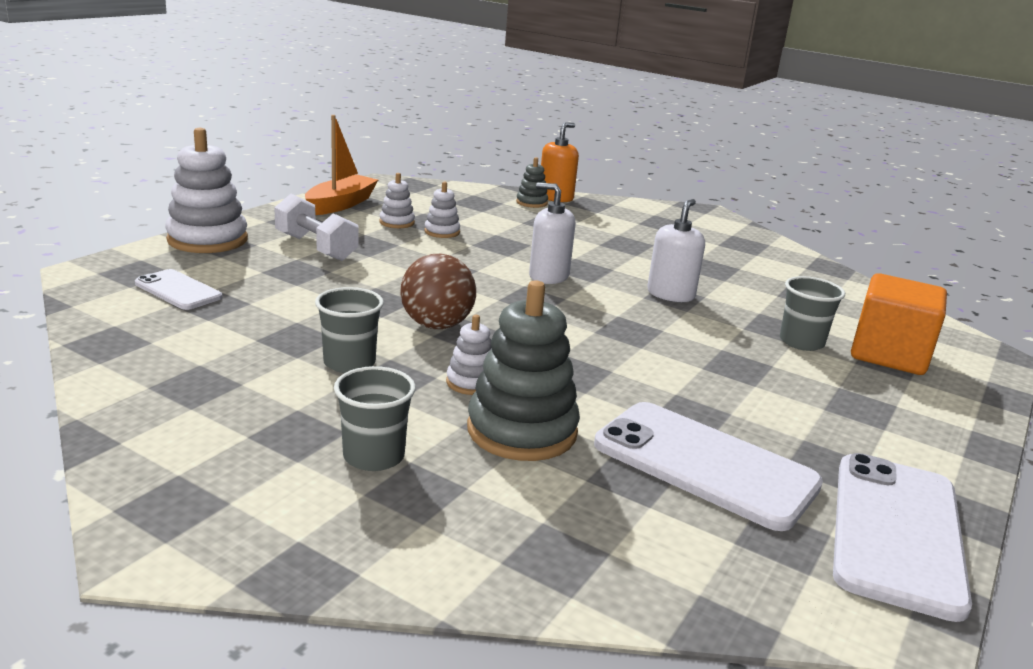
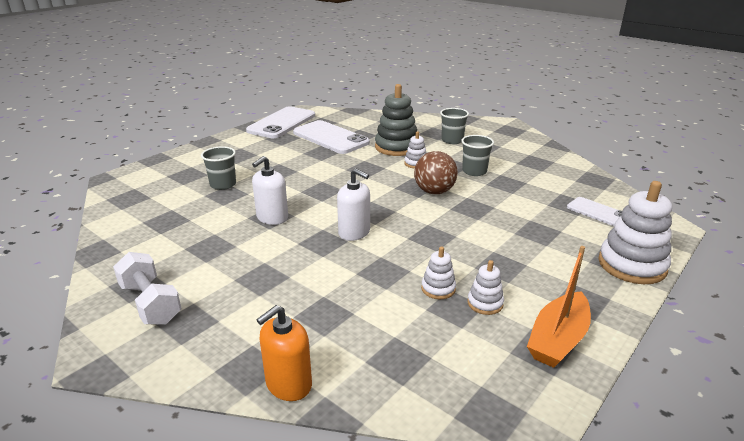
camera: 170 degrees left, 5 degrees up
white dumbbell [274,194,358,261] -> white dumbbell moved to [113,252,182,325]
grey stacking toy [516,157,548,208] -> none
orange cube [851,273,947,375] -> none

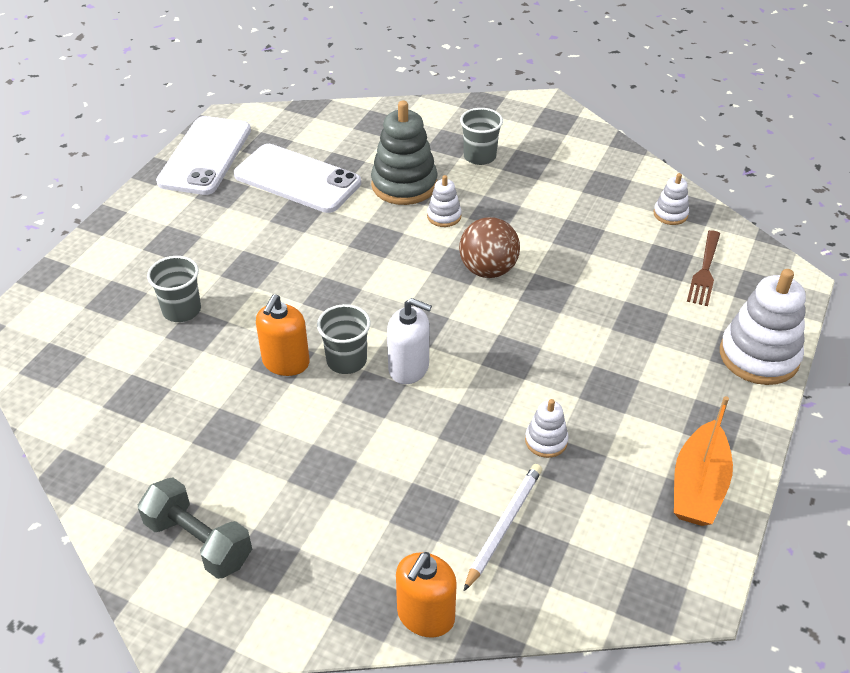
camera: 15 degrees left, 15 degrees up
white dumbbell [113,252,182,325] -> grey dumbbell [138,477,252,579]
white soap dispenser [252,156,288,225] -> orange soap dispenser [256,294,310,376]
grey cup [461,135,494,176] -> grey cup moved to [317,304,371,374]
white stacking toy [467,260,504,315] -> white stacking toy moved to [653,173,689,225]
white phone [567,197,622,226] -> brown fork [687,230,720,306]
none -> white pencil [464,464,542,591]

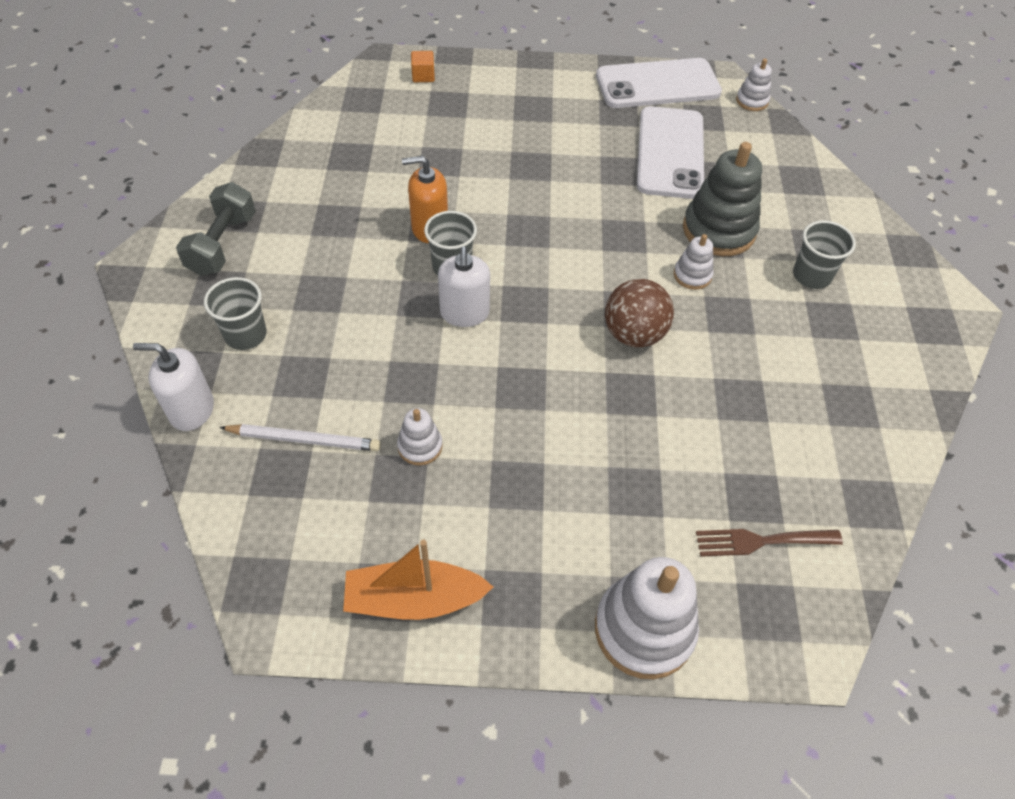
camera: 65 degrees right, 10 degrees up
grey cup [147,256,201,322] -> grey cup moved to [204,277,267,350]
orange soap dispenser [396,552,457,638] -> white soap dispenser [133,343,214,431]
white stacking toy [653,173,689,225] -> white stacking toy moved to [736,58,772,111]
none -> orange cube [411,51,435,82]

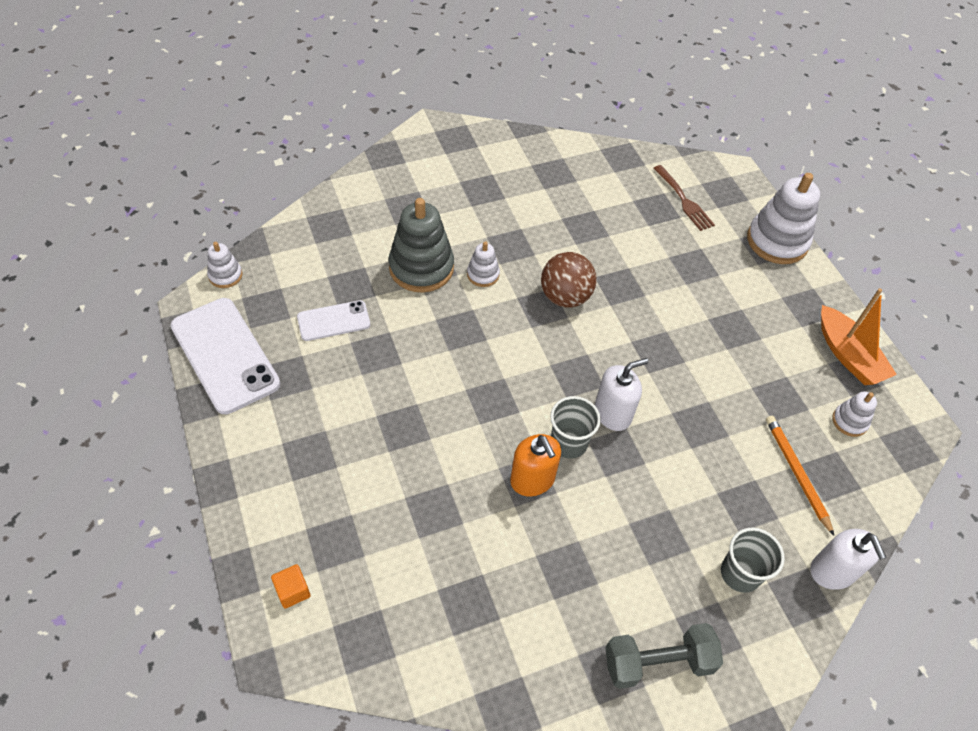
camera: 115 degrees left, 0 degrees up
white pencil [219,424,381,451] -> orange pencil [766,416,834,536]
white stacking toy [397,408,443,466] -> white stacking toy moved to [832,392,877,437]
white phone [637,106,704,199] -> white phone [297,300,370,341], size x0.55
grey cup [793,220,856,289] -> none

